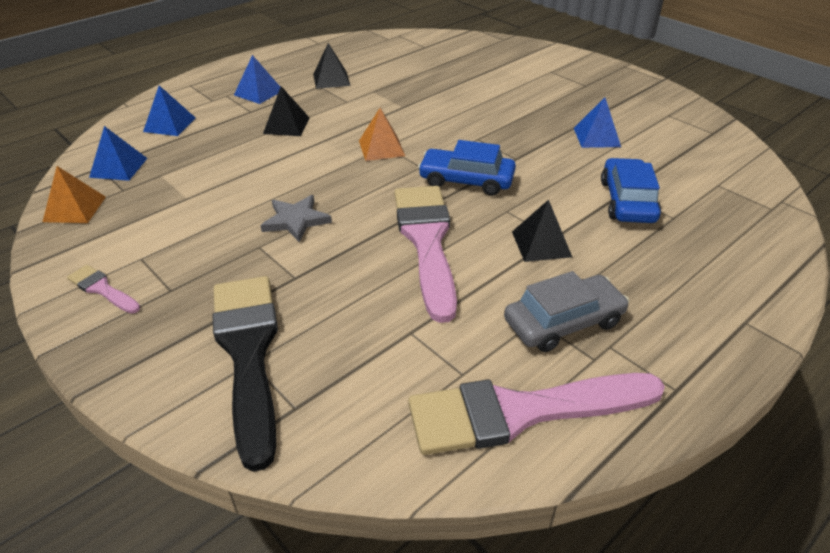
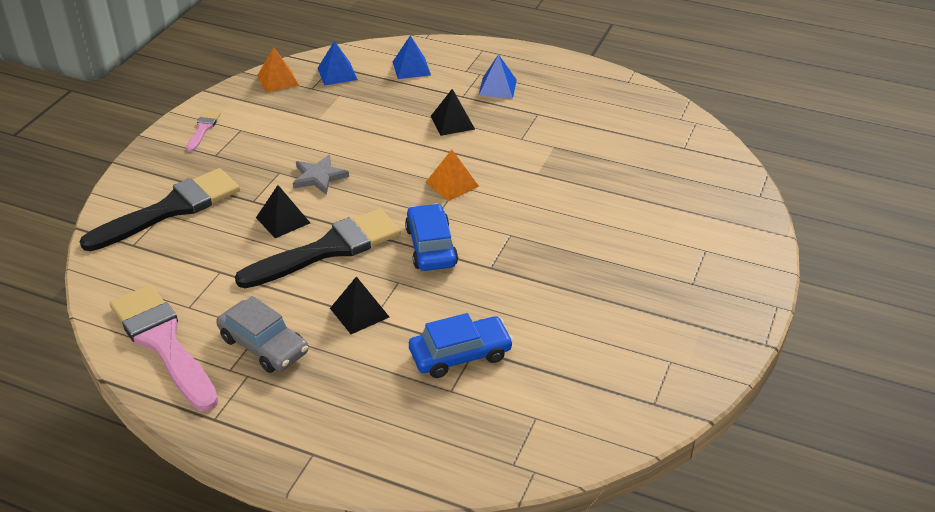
camera: 65 degrees right, 0 degrees up
black pyramid [313,43,351,89] -> black pyramid moved to [256,185,310,238]
pink brush [394,186,457,323] -> black brush [235,209,401,288]
blue pyramid [574,97,621,148] -> none

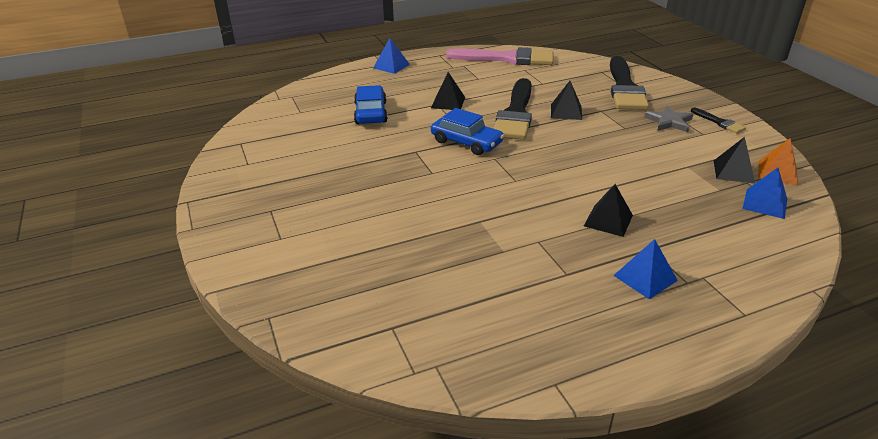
camera: 135 degrees right, 5 degrees down
pink brush [186,110,221,152] -> black brush [691,107,746,133]
grey car [216,296,308,373] -> none
grey star [293,155,349,195] -> grey star moved to [644,106,693,132]
blue pyramid [393,35,431,79] -> blue pyramid moved to [373,38,410,74]
blue car [409,313,513,378] -> blue car turned 150 degrees clockwise [354,85,388,124]
orange pyramid [425,150,479,201] -> none
none -> black pyramid [714,137,755,184]

